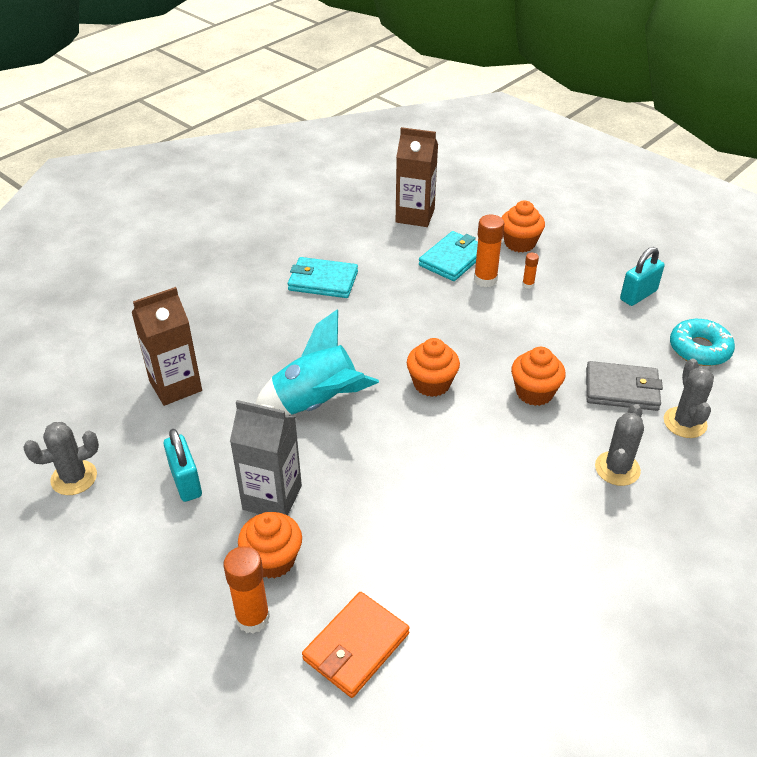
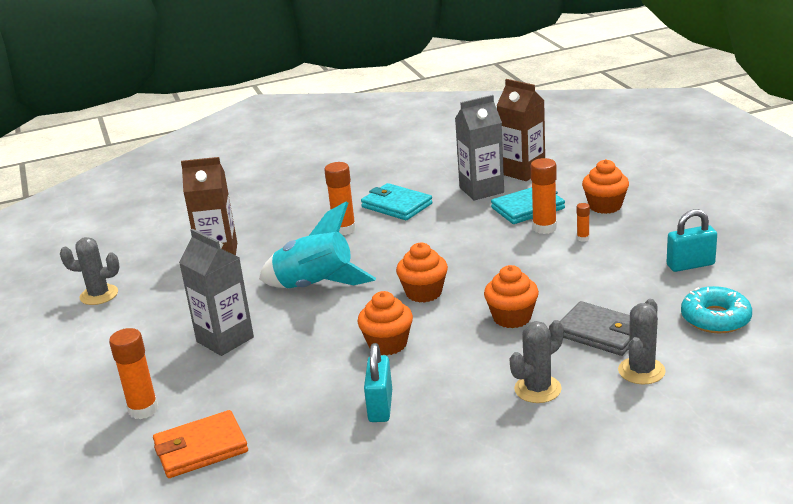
camera: 30 degrees right, 15 degrees down
turquoise padlock [164,429,202,502] -> turquoise padlock moved to [364,343,392,422]
orange cupcake [238,512,302,579] -> orange cupcake moved to [358,291,413,355]
none -> orange glue stick [324,162,356,235]
none -> grey carton [455,95,504,200]

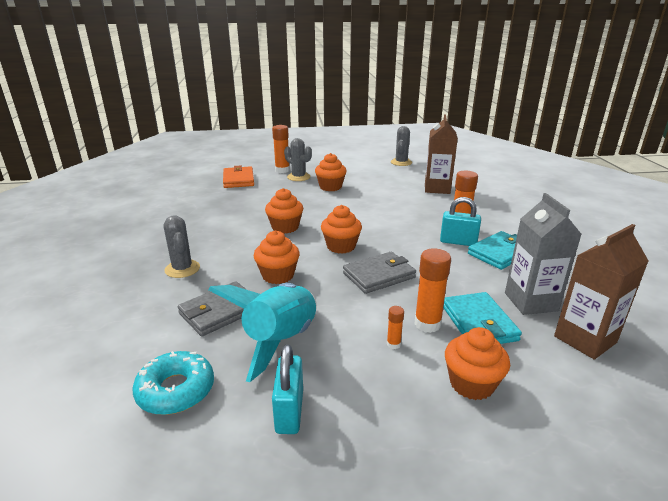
camera: 100 degrees right, 0 degrees up
grey carton [179,229,254,356] -> orange cupcake [315,153,347,191]
turquoise rocket [259,201,376,288] -> turquoise rocket moved to [208,283,317,382]
turquoise padlock [364,343,392,422] -> turquoise padlock moved to [440,197,481,246]
grey cactus [618,299,666,384] -> grey cactus moved to [284,138,312,181]
none -> grey wallet [343,252,416,294]

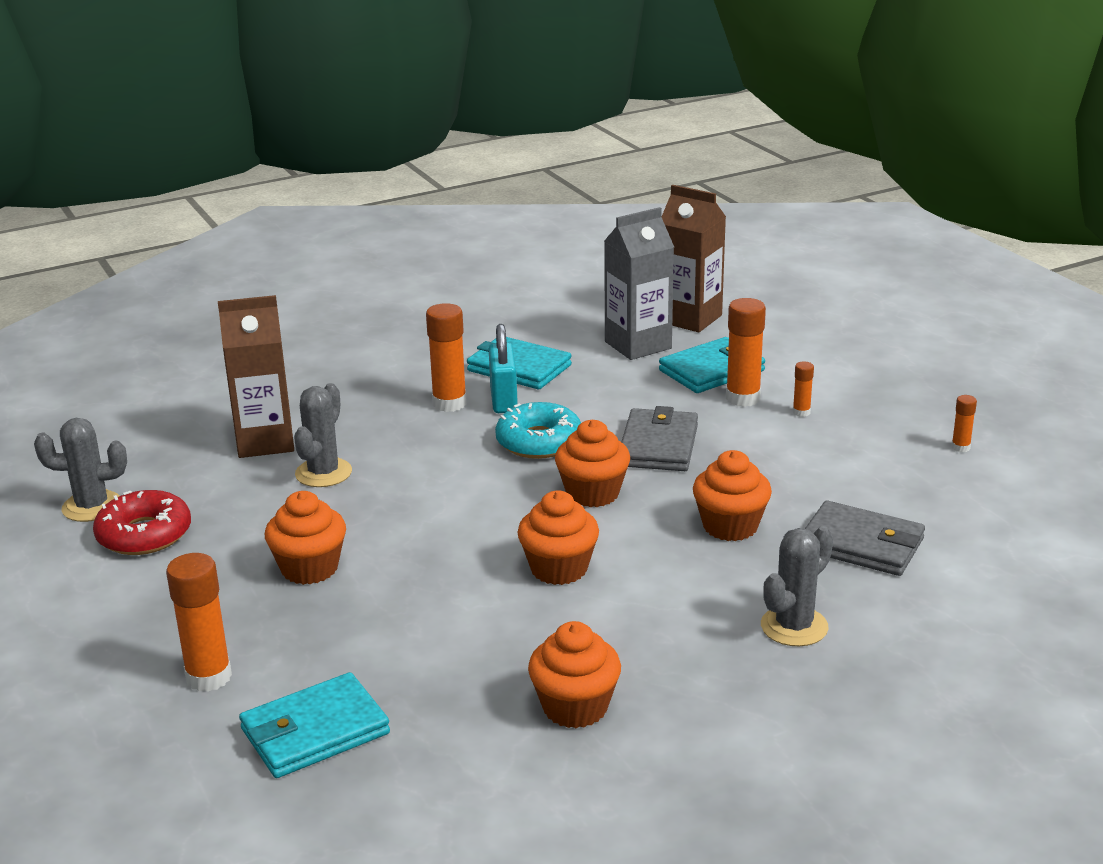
camera: 110 degrees left, 0 degrees up
turquoise donut [132,351,214,415] -> turquoise donut moved to [495,402,581,459]
turquoise rocket [208,283,317,382] -> none
orange wallet [223,165,254,188] -> turquoise wallet [239,672,390,778]
turquoise padlock [272,344,303,434] -> orange glue stick [952,395,977,452]
grey cactus [284,138,312,181] -> grey cactus moved to [294,383,352,487]
grey wallet [343,252,416,294] -> grey wallet turned 60 degrees clockwise [622,406,698,471]
orange cupcake [445,327,510,400] -> orange cupcake moved to [528,621,621,728]
none -> red donut [93,490,191,555]

